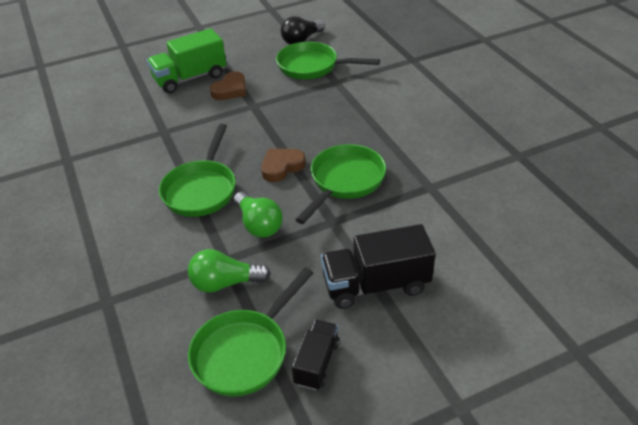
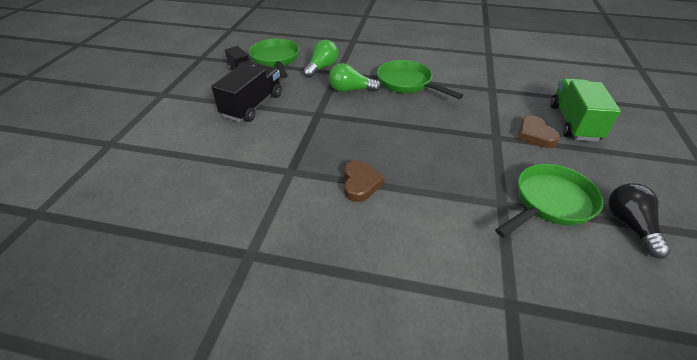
camera: 125 degrees right, 0 degrees up
brown heart [261,149,306,182] -> brown heart moved to [344,160,385,202]
green pan [295,144,386,224] -> none

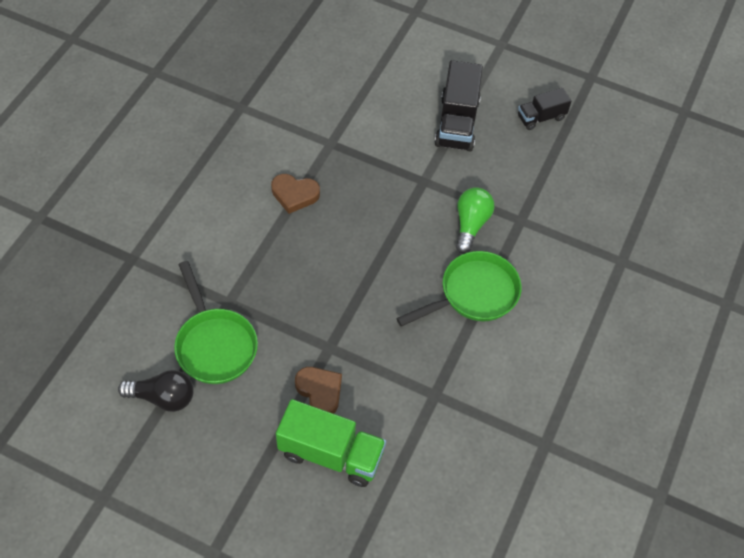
camera: 100 degrees right, 15 degrees up
black truck [211,64,282,122] -> black truck turned 60 degrees clockwise [435,60,483,151]
green pan [249,39,300,78] -> none
green light bulb [303,40,338,78] -> none
brown heart [518,116,560,148] -> brown heart turned 60 degrees clockwise [295,367,342,414]

